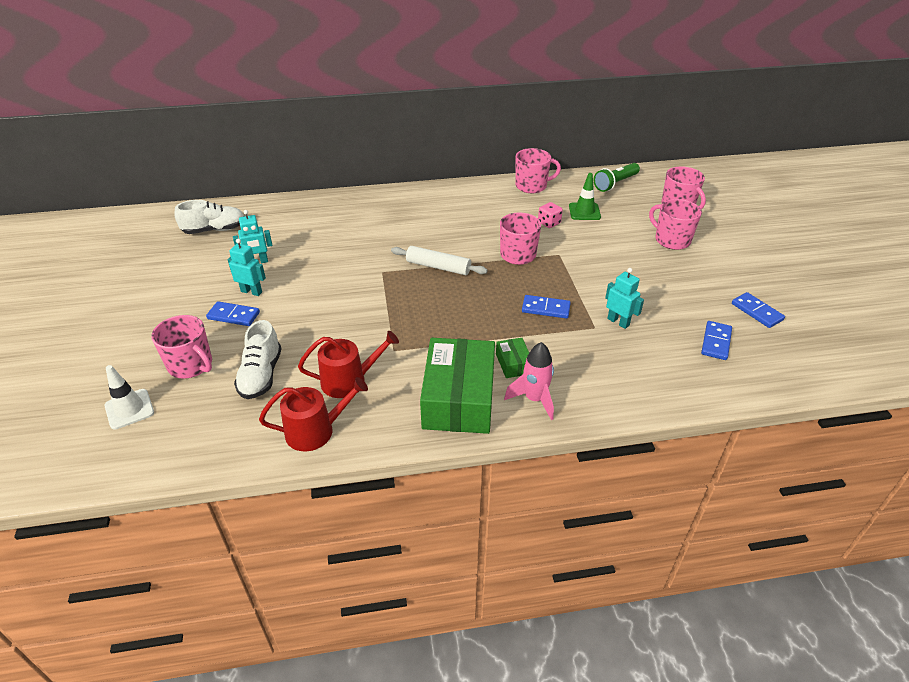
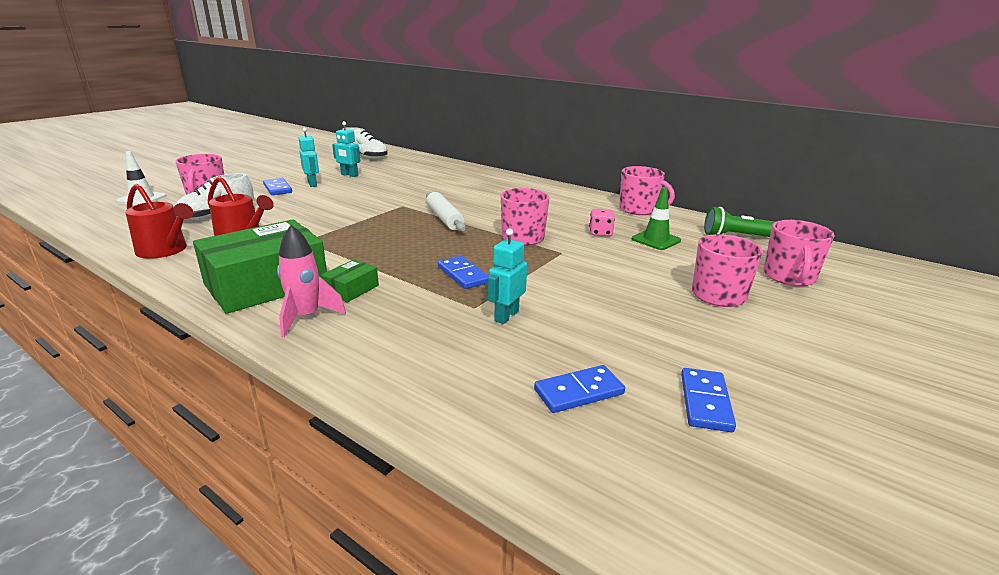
camera: 45 degrees right, 15 degrees down
turquoise robot [605,268,644,329] -> turquoise robot turned 150 degrees counterclockwise [488,228,527,324]

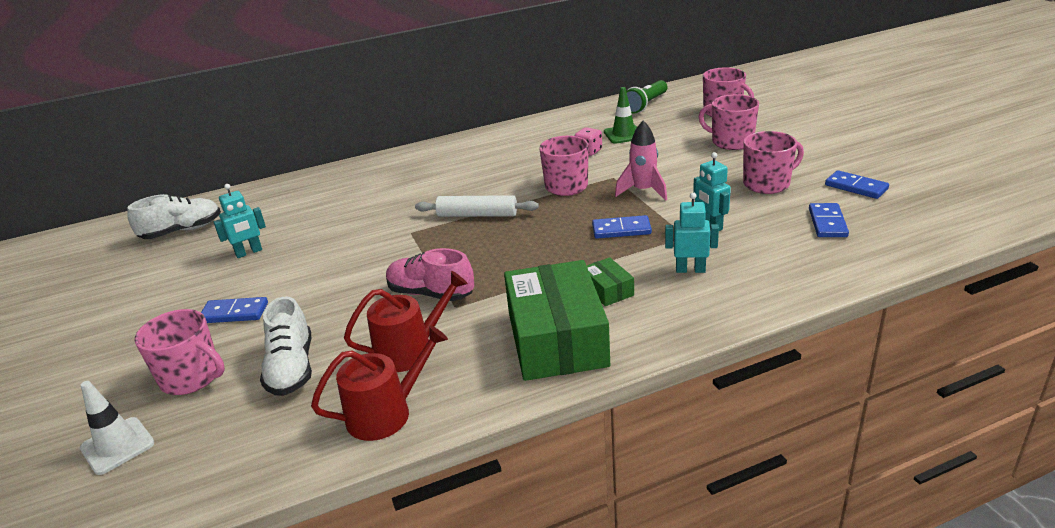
camera: 55 degrees left, 5 degrees up
pink rocket [277,225,346,338] -> pink rocket moved to [615,121,667,201]
turquoise robot [299,128,319,187] -> turquoise robot moved to [665,192,719,273]
pink mug [619,166,675,215] -> pink mug moved to [743,131,804,194]
none -> pink shoe [386,248,474,301]

